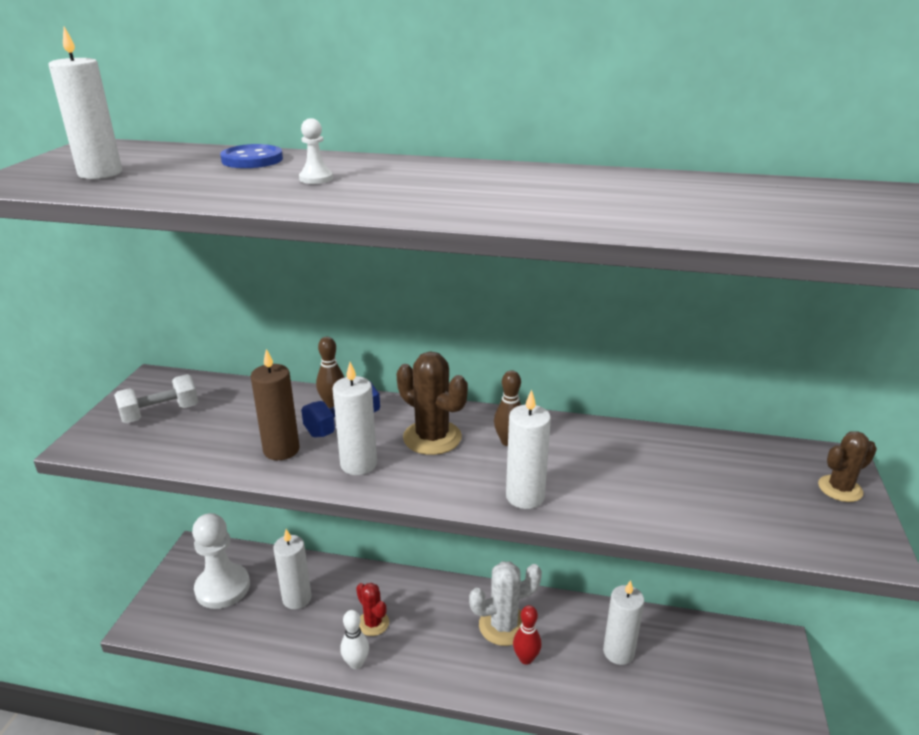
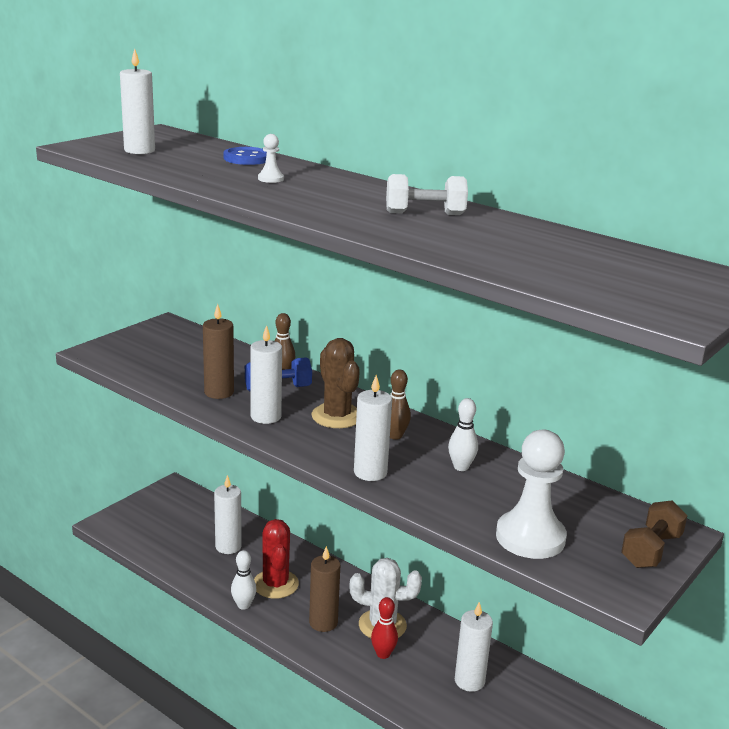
camera: 25 degrees right, 5 degrees down
white dumbbell [114,374,198,423] -> white dumbbell moved to [386,174,468,215]
white pawn [192,513,250,609] -> white pawn moved to [496,429,567,559]
red cactus [356,583,389,636] -> red cactus [254,519,299,599], size x1.56
brown cactus [818,431,877,502] -> brown dumbbell [621,501,687,568]
none -> brown candle [309,546,340,632]
none -> white bowling pin [448,398,478,471]

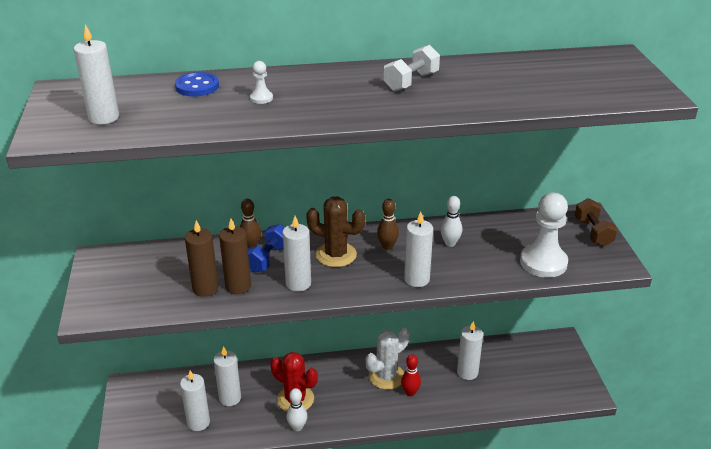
camera: 45 degrees left, 10 degrees up
brown candle [309,546,340,632] -> brown candle moved to [185,220,219,297]
none -> white candle [180,370,210,431]

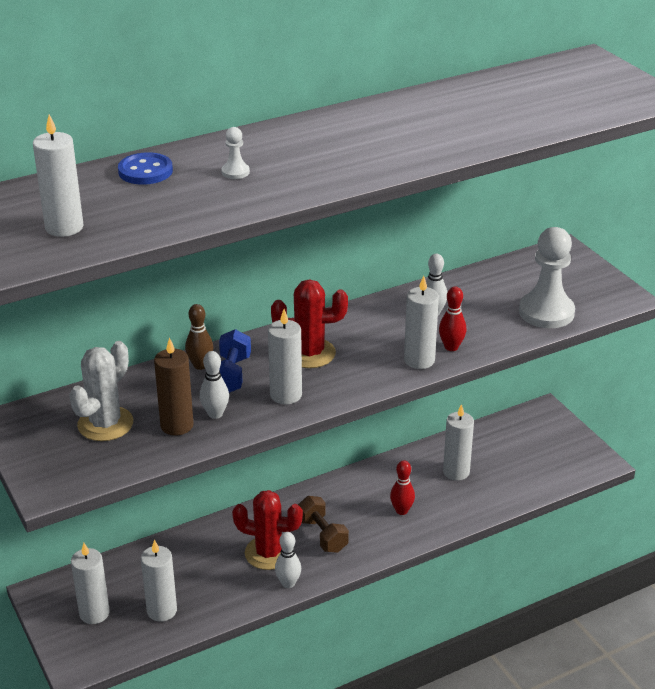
camera: 20 degrees left, 0 degrees up
white candle [214,346,241,406] -> white candle moved to [71,543,110,624]
brown candle [219,219,251,294] -> white bowling pin [200,351,229,419]
brown cactus [306,197,365,267] -> red cactus [271,279,348,368]
white cactus [365,327,409,390] -> white cactus moved to [69,341,133,441]
brown bowling pin [377,199,399,250] -> none
white dumbbell [384,45,440,91] -> none
brown dumbbell [575,198,617,247] -> brown dumbbell moved to [298,496,349,553]
none -> red bowling pin [439,286,466,351]

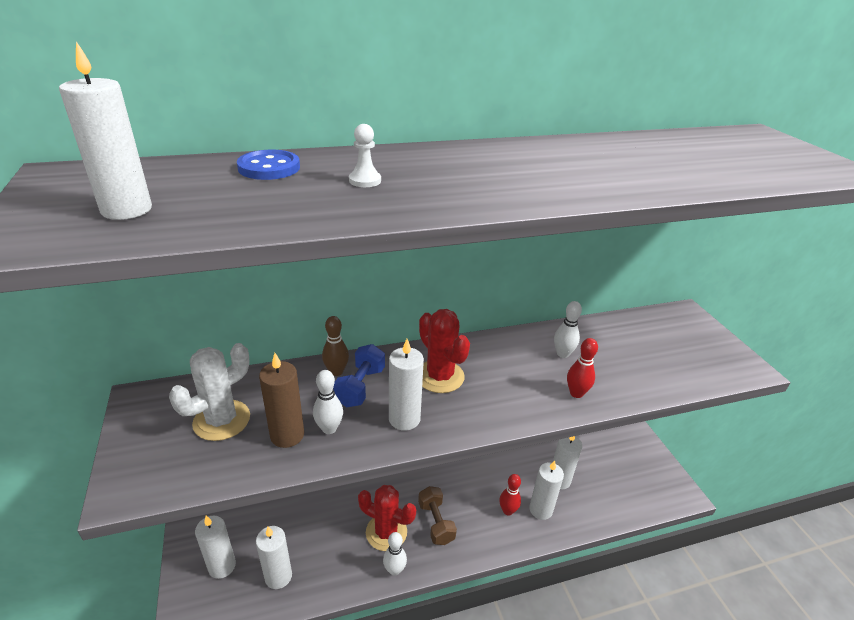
camera: 10 degrees right, 0 degrees up
red cactus [271,279,348,368] -> red cactus turned 45 degrees clockwise [419,309,470,393]
white candle [404,276,439,369] -> white candle moved to [529,460,564,520]
white pawn [519,227,575,328] -> none

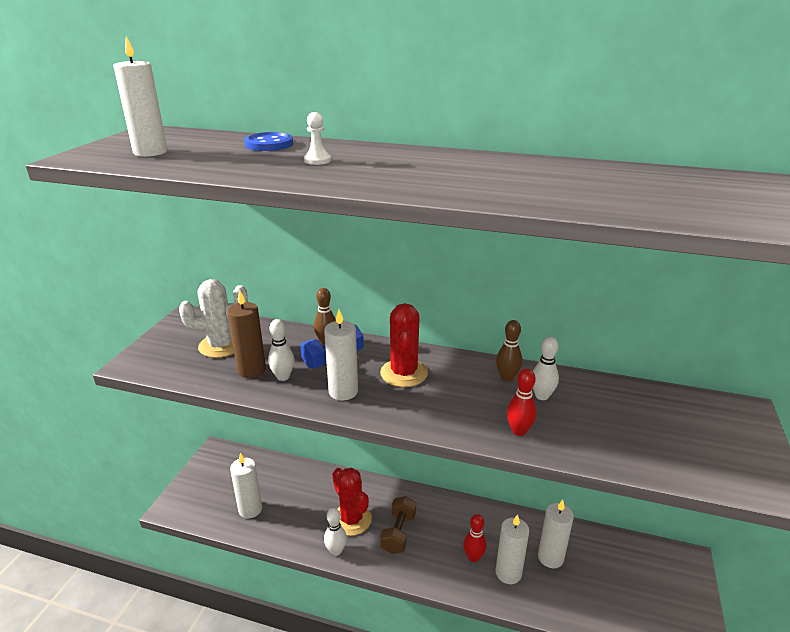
camera: 35 degrees right, 5 degrees down
white candle [195,516,236,579] -> none
none -> brown bowling pin [496,320,522,382]

